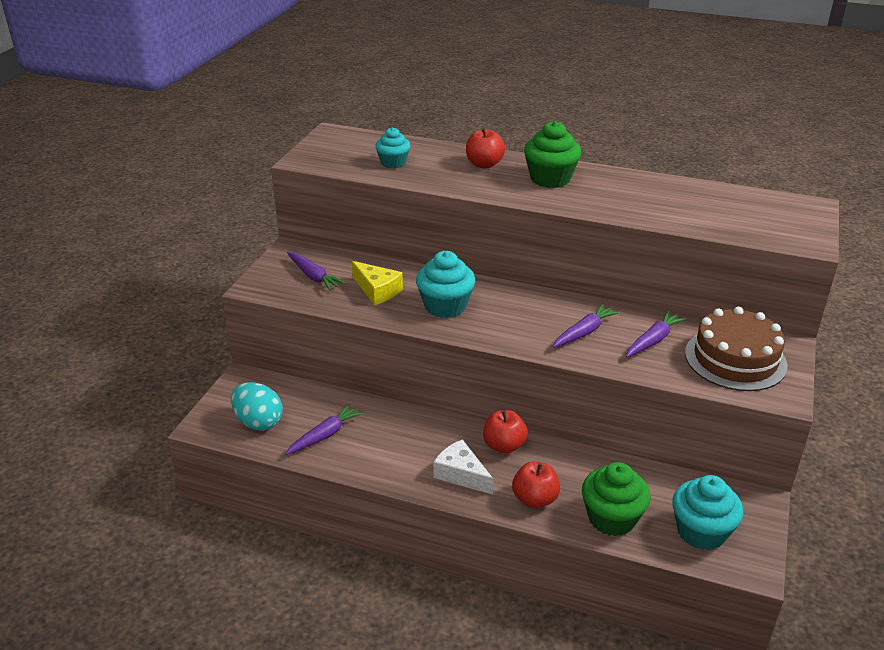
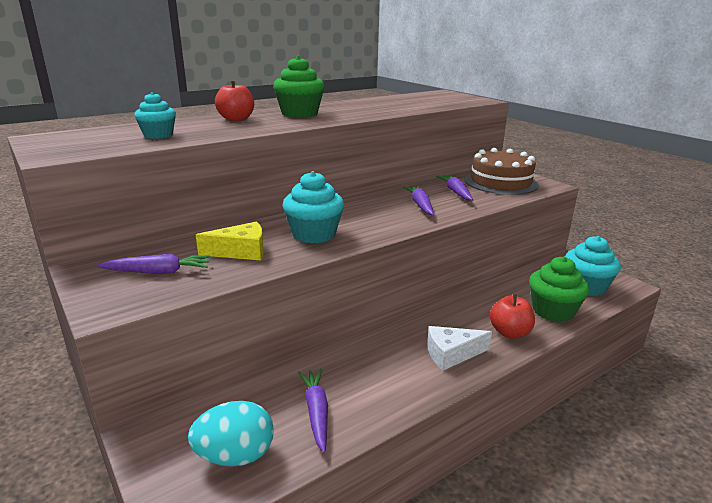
camera: 55 degrees left, 10 degrees down
red apple [483,410,528,453] -> none

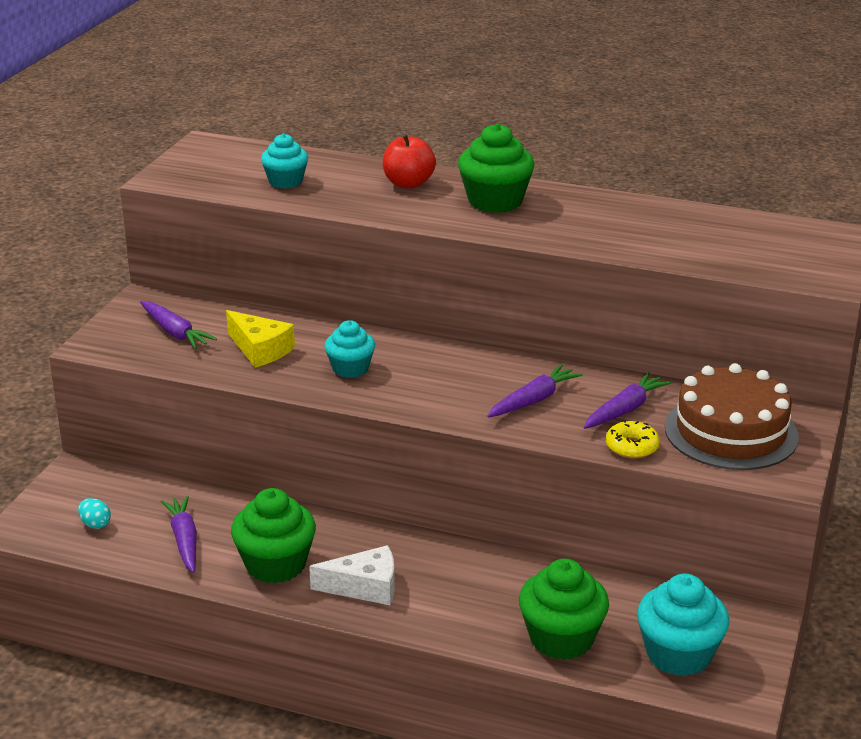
camera: 55 degrees right, 5 degrees up
turquoise egg [188,401,274,467] -> turquoise egg [78,498,111,529], size x0.47
turquoise cupcake [283,171,344,243] -> turquoise cupcake [325,320,375,378], size x0.64
purple carrot [298,369,328,453] -> purple carrot turned 60 degrees counterclockwise [161,496,197,573]
white cheese [427,326,492,370] -> white cheese turned 135 degrees clockwise [309,545,395,605]
red apple [490,294,535,338] -> none
none -> green cupcake [231,488,316,583]
none -> yellow donut [606,420,660,459]

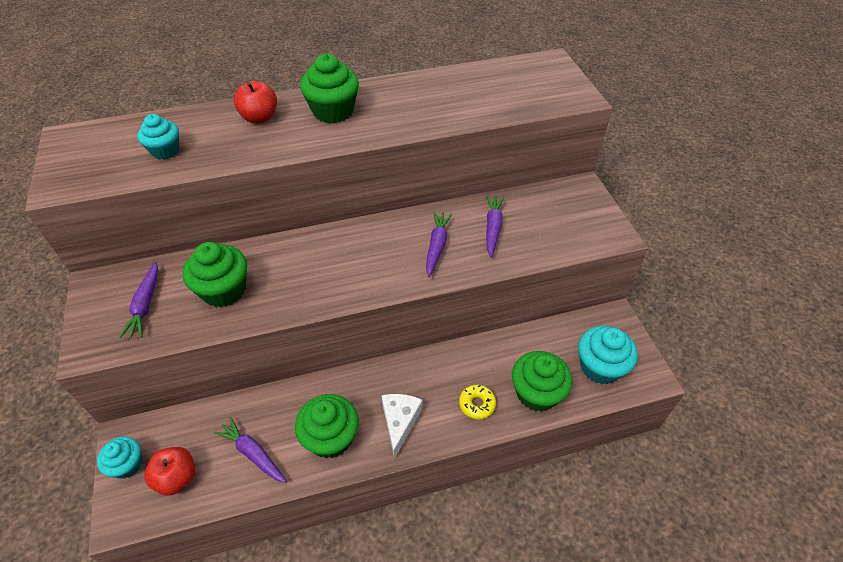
camera: 35 degrees left, 20 degrees up
turquoise egg [78,498,111,529] -> red apple [144,447,195,496]
purple carrot [140,301,217,349] -> purple carrot turned 75 degrees clockwise [119,261,158,338]
yellow cheese [226,310,295,368] -> green cupcake [182,242,247,307]
white cheese [309,545,395,605] -> white cheese turned 45 degrees counterclockwise [381,394,423,459]
turquoise cupcake [325,320,375,378] -> turquoise cupcake moved to [97,436,142,479]
yellow donut [606,420,660,459] -> yellow donut moved to [459,385,496,419]
brown cake [665,363,799,470] -> none

